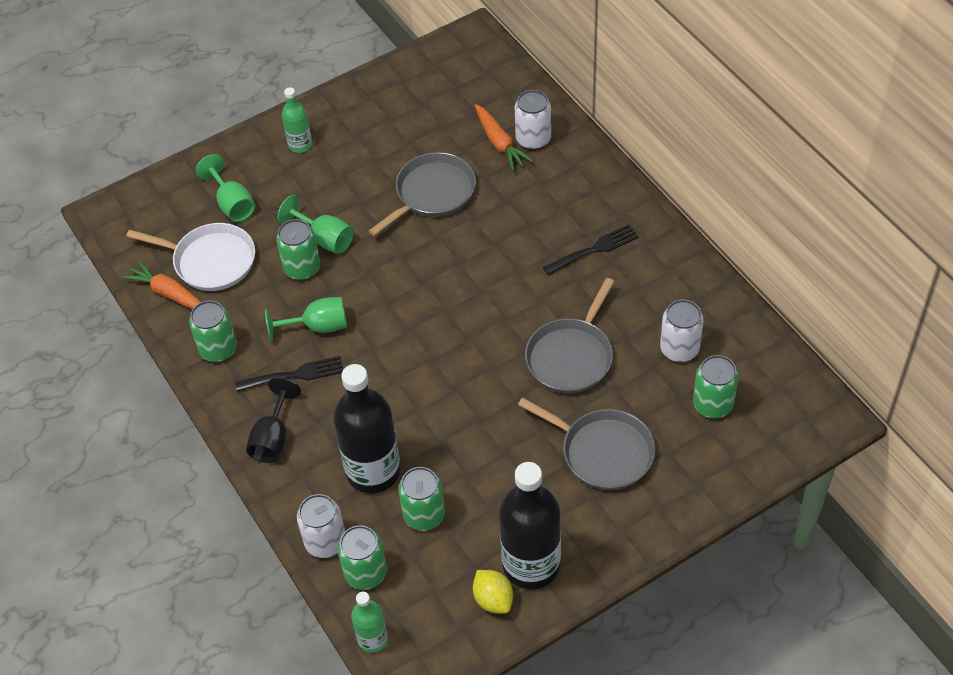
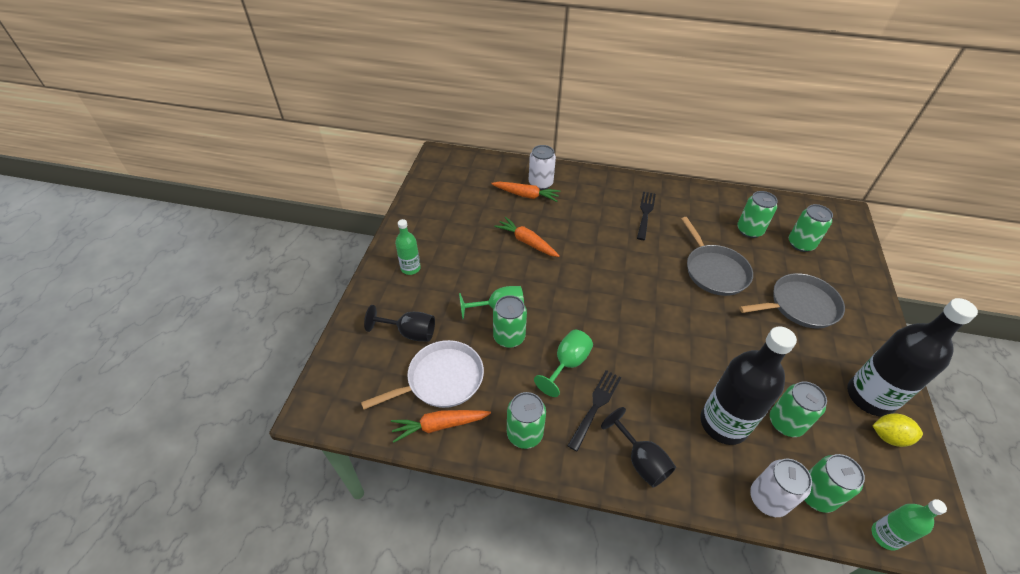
camera: 50 degrees left, 5 degrees down
green goblet [196,154,255,222] -> black goblet [364,305,435,342]
grey pan [368,152,476,236] -> orange carrot [494,217,559,257]
white can [660,299,704,362] -> green can [737,191,778,238]

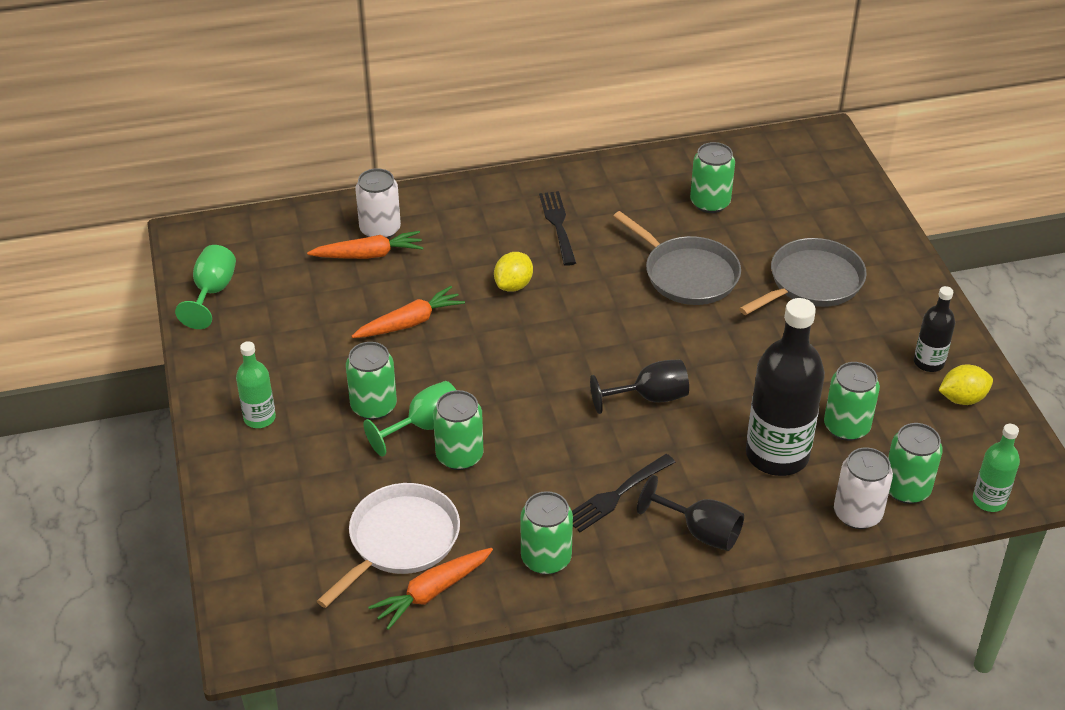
camera: 25 degrees left, 5 degrees down
black goblet [364,305,435,342] -> black goblet moved to [590,359,689,414]
orange carrot [494,217,559,257] -> orange carrot turned 135 degrees clockwise [352,286,465,338]
green goblet [534,330,593,397] -> green goblet moved to [175,245,236,329]
black fork [567,370,621,452] -> black fork turned 135 degrees counterclockwise [572,454,675,532]
green can [789,204,833,252] -> green can moved to [346,342,397,420]
black bottle [847,298,978,416] -> black bottle [914,286,955,372], size x0.51
none -> yellow lemon [494,252,533,292]

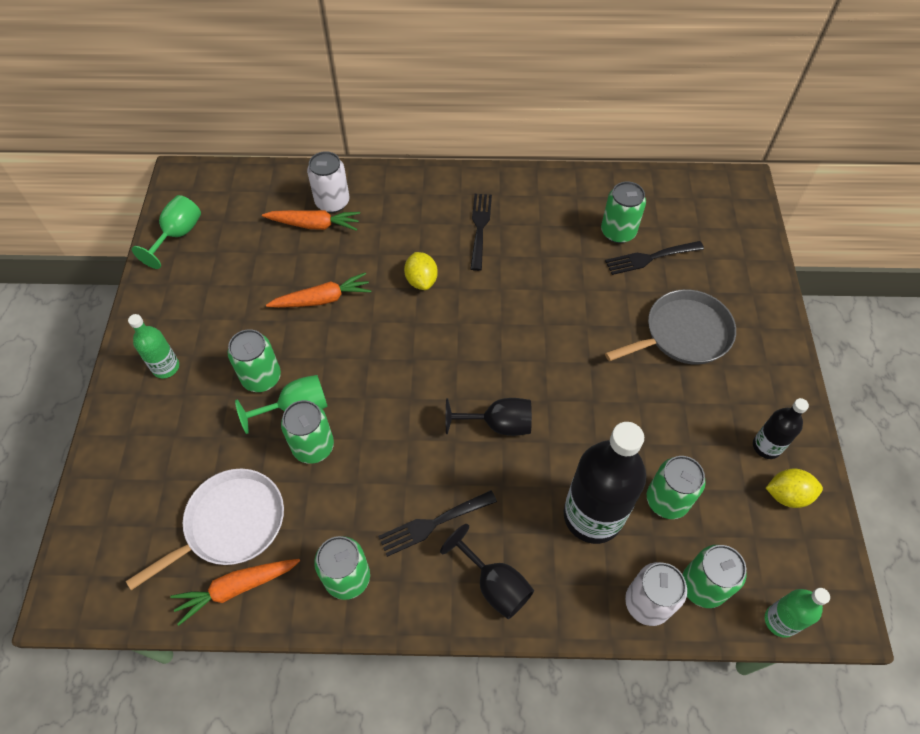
camera: 15 degrees right, 15 degrees up
yellow lemon [494,252,533,292] -> yellow lemon turned 60 degrees counterclockwise [404,252,438,290]
grey pan [613,211,741,305] -> none
none -> black fork [605,241,704,275]

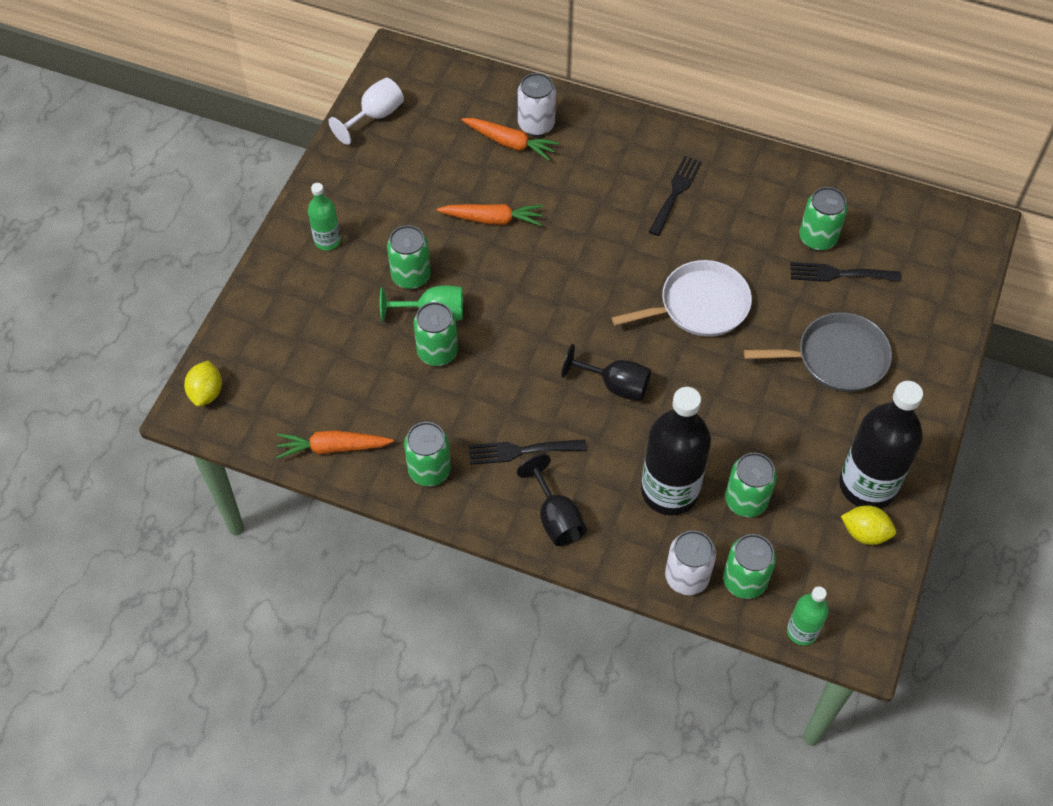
camera: 20 degrees right, 0 degrees up
white pan [126,469,284,590] -> white pan moved to [611,260,752,337]
green goblet [132,195,201,269] -> white goblet [328,78,404,145]
yellow lemon [404,252,438,290] -> yellow lemon moved to [184,360,222,407]
black bottle [753,398,809,459] -> black bottle [839,381,923,509], size x1.95

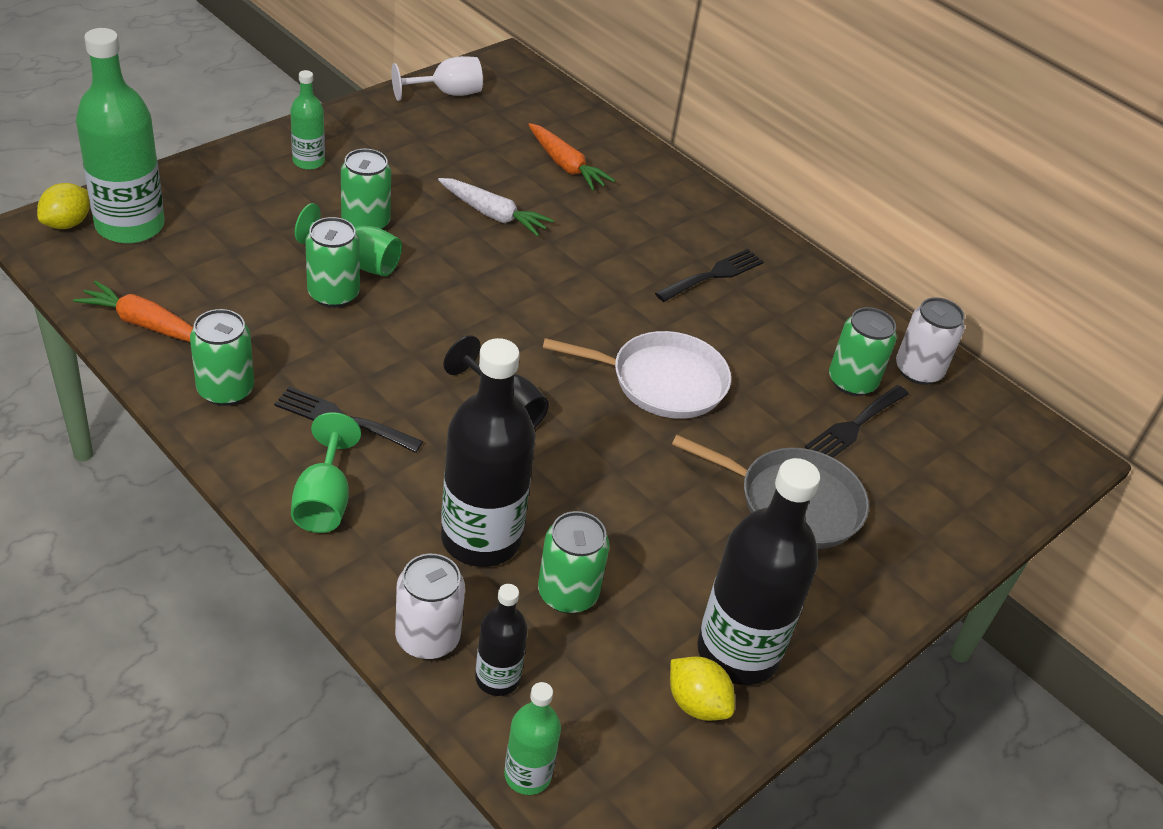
camera: 20 degrees right, 15 degrees down
orange carrot [437,204,543,226] -> white carrot [438,178,554,237]
black goblet [517,454,587,546] -> green goblet [291,412,361,533]
white can [518,73,556,136] -> white can moved to [896,297,965,385]
green can [723,534,776,599] -> black bottle [475,584,528,696]
black fork [790,262,901,282] -> black fork turned 75 degrees counterclockwise [805,385,909,457]
none -> green bottle [76,28,165,244]

